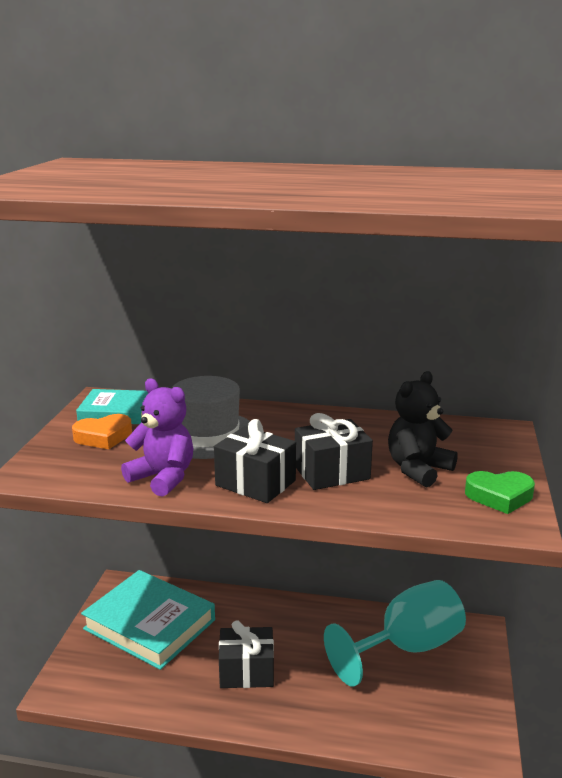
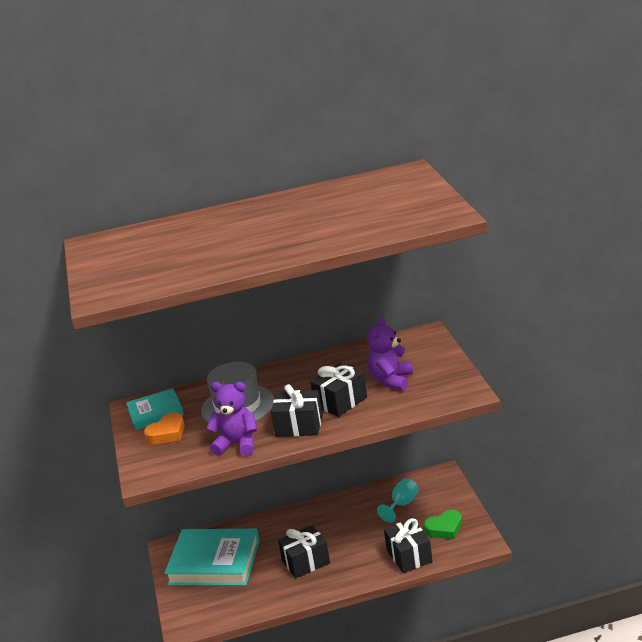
camera: 20 degrees left, 5 degrees up
turquoise goblet [324,580,466,687] -> turquoise goblet [377,478,419,523], size x0.49
black teddy bear [388,371,458,488] -> purple teddy bear [367,316,413,390]
green heart [465,471,535,514] -> green heart moved to [424,510,462,539]
none -> black gift [384,518,433,573]

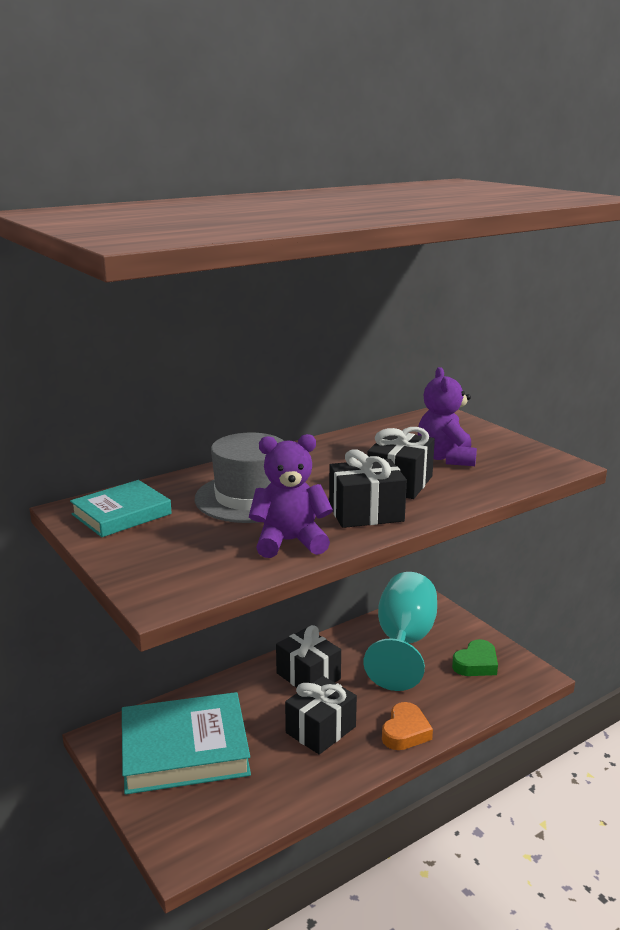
camera: 25 degrees left, 5 degrees down
orange heart [144,413,185,444] -> orange heart moved to [382,702,433,750]
turquoise goblet [377,478,419,523] -> turquoise goblet [363,572,437,691], size x2.05
black gift [384,518,433,573] -> black gift moved to [276,625,341,688]

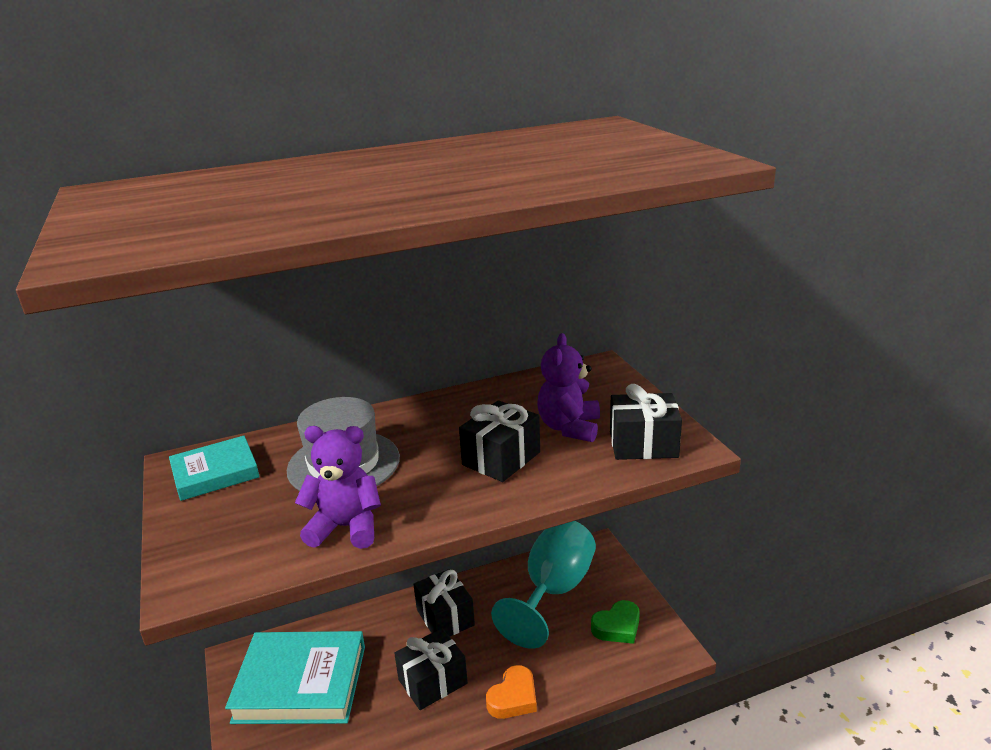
camera: 15 degrees right, 5 degrees up
black gift [329,449,407,528] -> black gift moved to [610,384,682,460]

